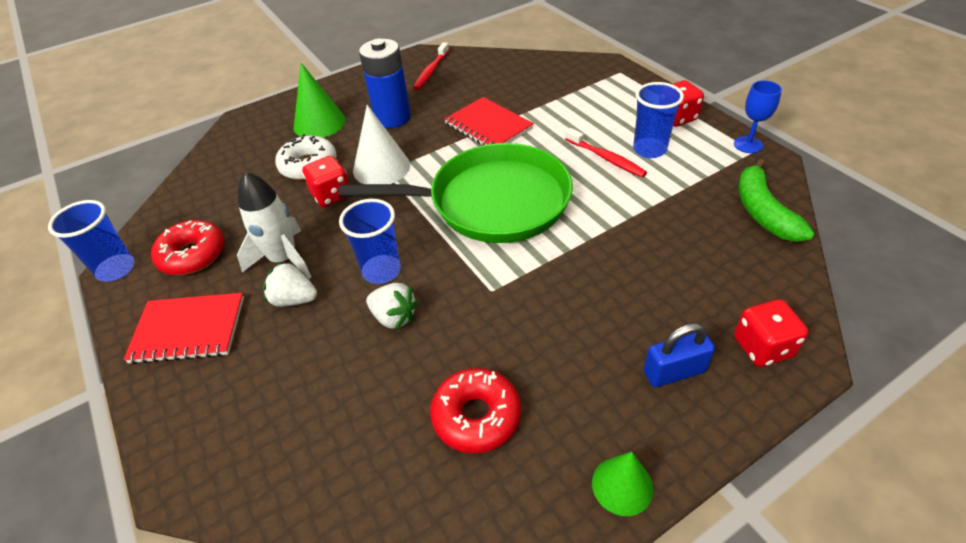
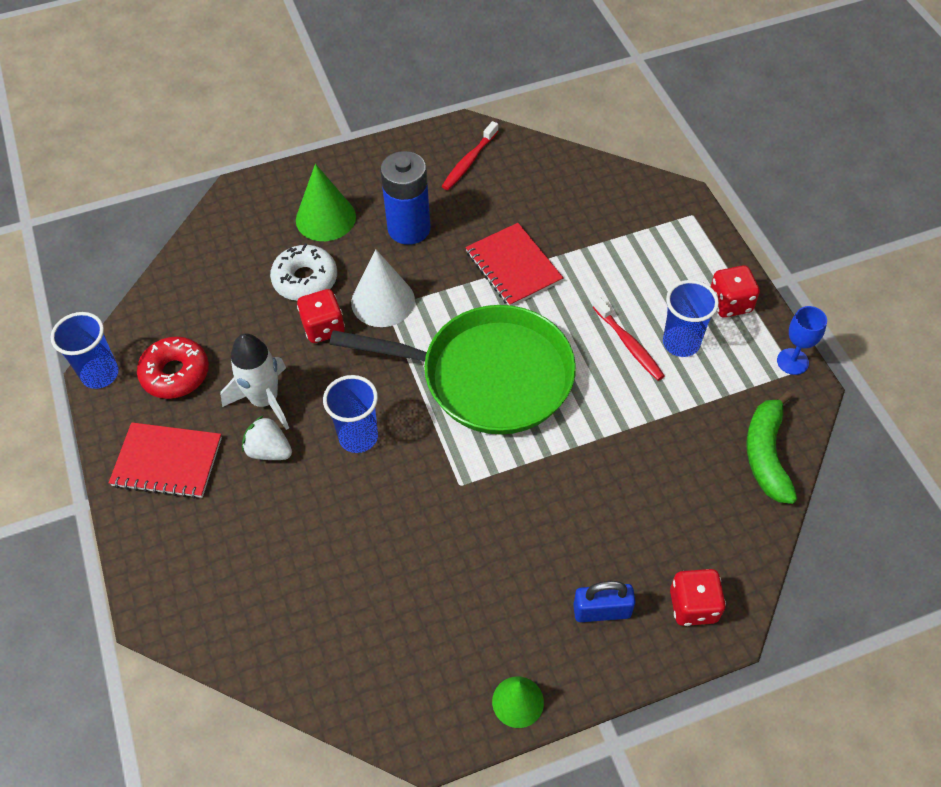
camera: 10 degrees right, 10 degrees up
white strawberry [366,283,418,330] -> none
red donut [430,368,521,453] -> none

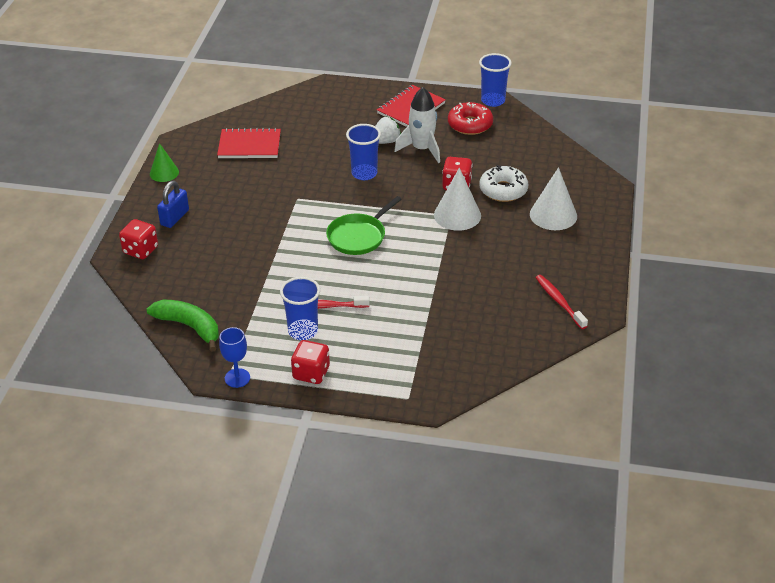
camera: 120 degrees right, 15 degrees down
green cone [296,164,356,241] -> white cone [530,167,577,230]
green pan [330,305,576,435] -> green pan [326,196,402,255], size x0.55
blue battery [380,151,430,245] -> none
red notebook [465,223,564,306] -> red notebook moved to [217,128,281,158]

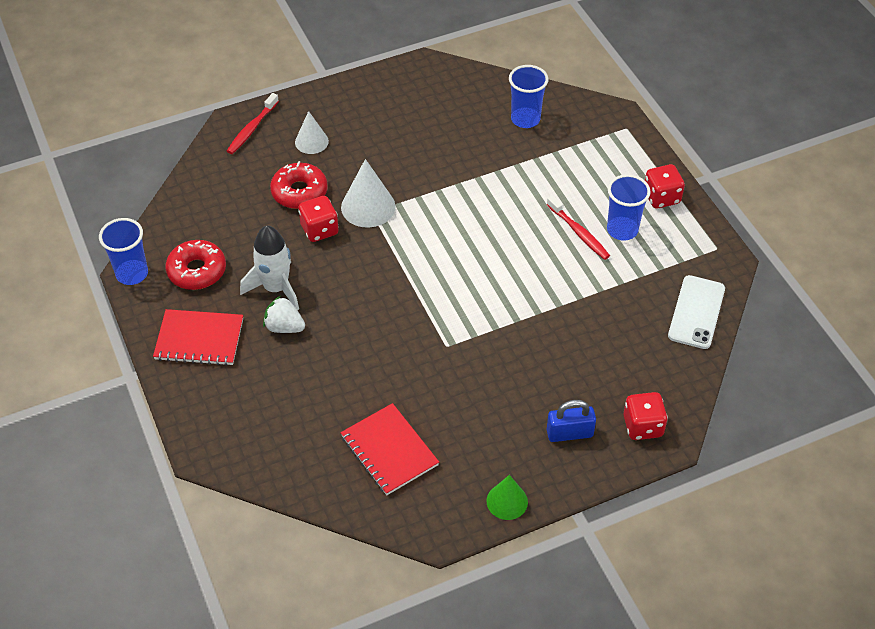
camera: 125 degrees left, 10 degrees up
green banana [147,299,219,352] -> white phone [668,275,725,349]
blue goblet [219,327,250,388] -> none
green pan [326,196,402,255] -> none
blue cup [346,124,381,180] -> blue cup moved to [509,65,549,128]
white donut [480,165,528,202] -> red donut [270,161,328,209]
white cone [530,167,577,230] -> white cone [295,111,329,154], size x0.64
red toothbrush [535,275,588,329] -> red toothbrush moved to [227,93,279,154]

